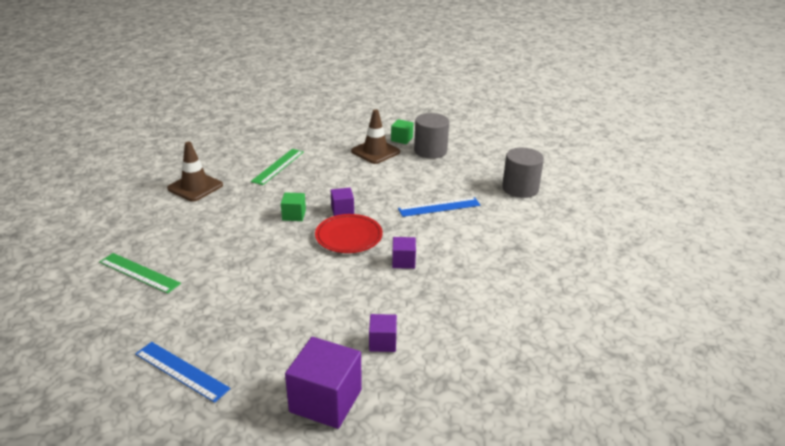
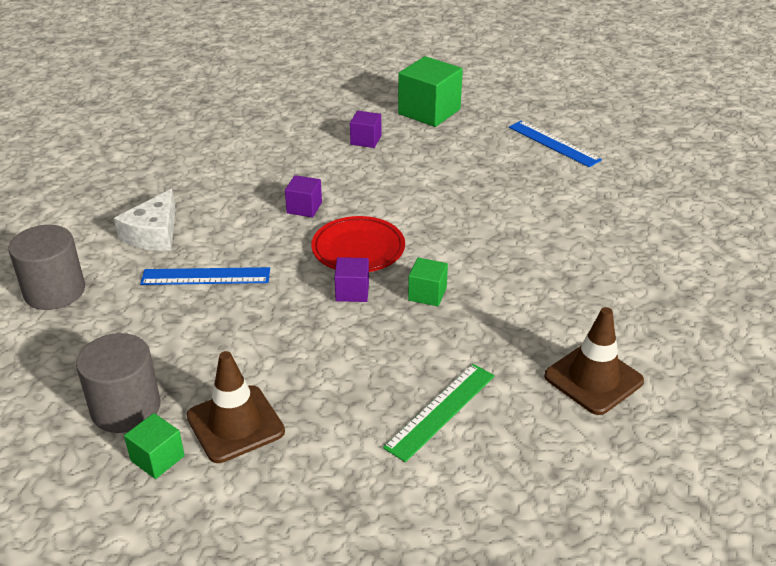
camera: 165 degrees left, 5 degrees up
green ruler [99,253,181,294] -> none
purple cube [285,337,362,429] -> green cube [398,56,463,127]
none -> white cheese [114,189,176,251]

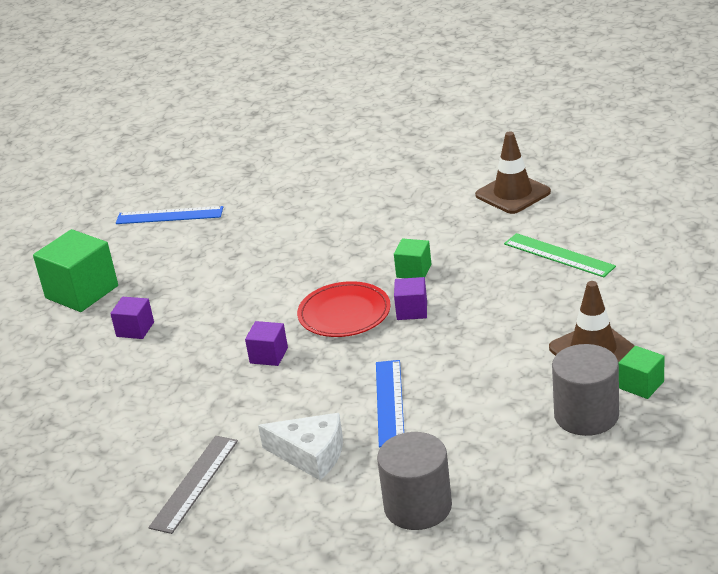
camera: 85 degrees left, 5 degrees down
blue ruler [509,120,602,167] -> blue ruler turned 45 degrees clockwise [116,206,223,224]
none -> grey ruler [148,436,238,534]

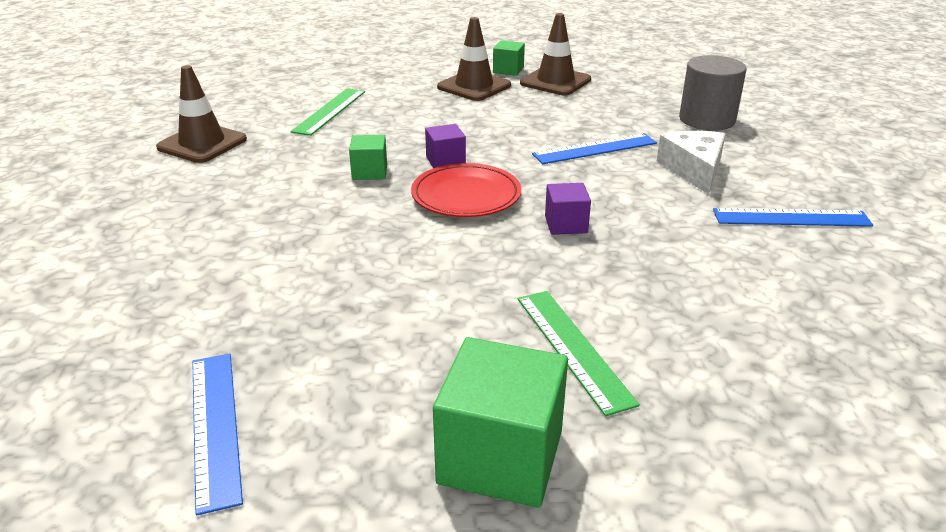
camera: 115 degrees left, 0 degrees up
purple cube [110,297,154,339] -> green ruler [518,291,640,416]
grey ruler [148,436,238,534] -> blue ruler [713,208,873,227]
grey cylinder [552,344,619,436] -> brown traffic cone [520,13,591,95]

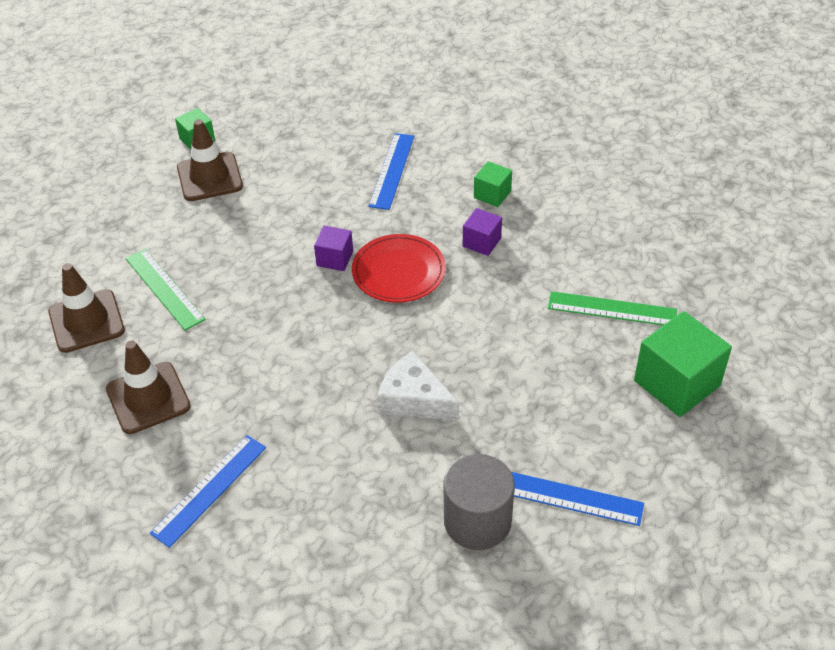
camera: 55 degrees left, 15 degrees up
green cube [349,135,387,180] -> green cube moved to [474,161,512,207]
brown traffic cone [520,13,591,95] -> brown traffic cone moved to [48,263,125,353]
white cheese [657,131,725,195] -> white cheese moved to [377,351,459,420]
grey cylinder [679,55,746,130] -> grey cylinder moved to [444,454,515,550]
blue ruler [713,208,873,227] -> blue ruler moved to [150,435,266,548]

